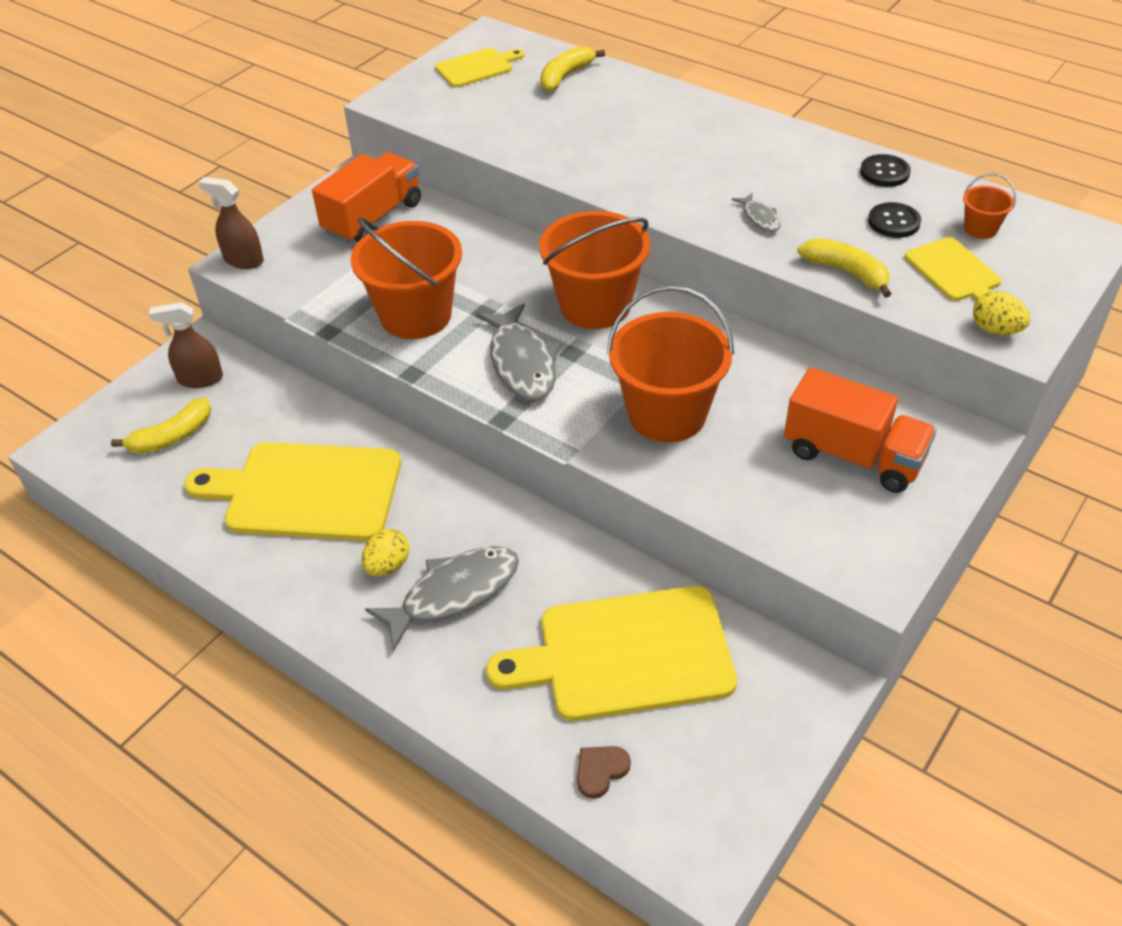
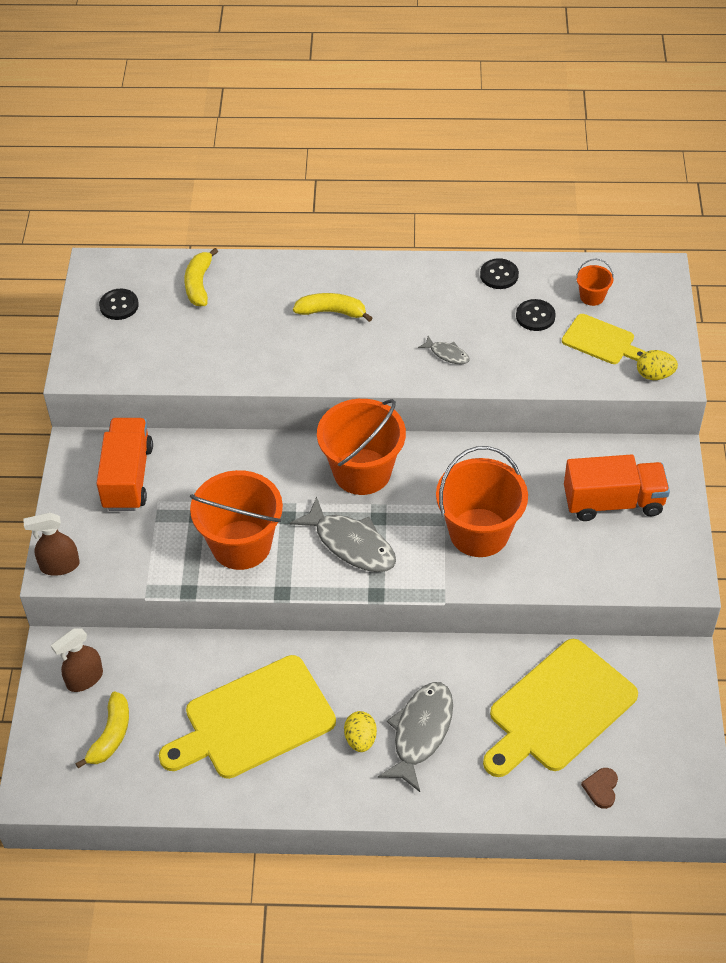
camera: 35 degrees left, 5 degrees up
yellow cutting board [435,48,525,88] -> black button [99,289,139,320]
yellow banana [798,238,891,298] -> yellow banana moved to [293,293,372,322]

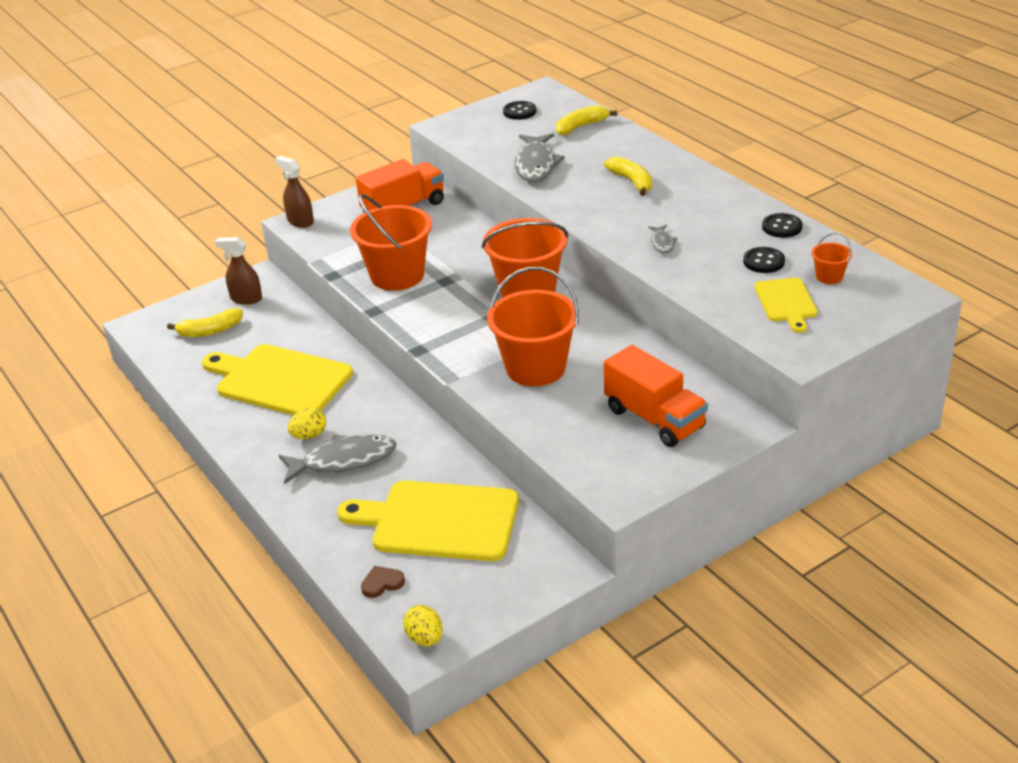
camera: 55 degrees right, 15 degrees down
grey fish [290,497,396,572] -> grey fish moved to [514,133,565,182]
yellow egg [637,350,678,380] -> yellow egg moved to [403,605,443,646]

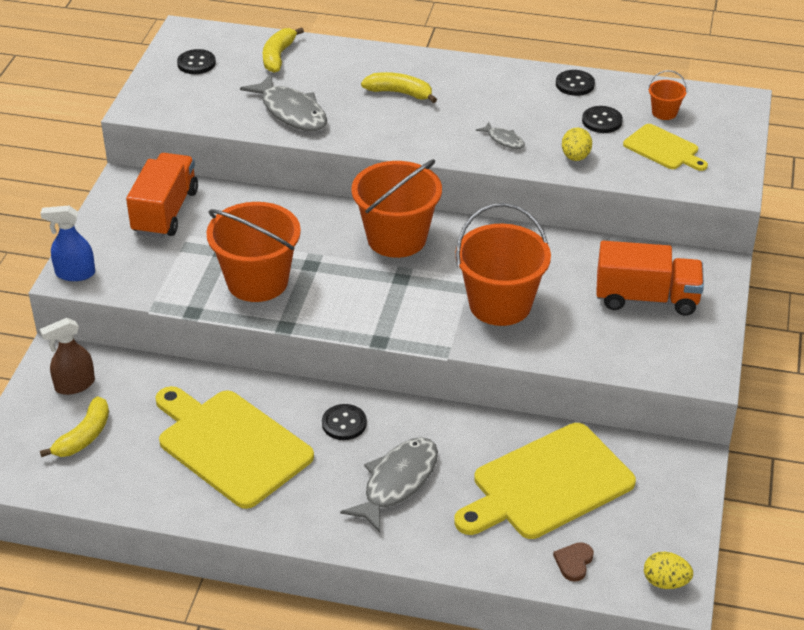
camera: 45 degrees left, 5 degrees up
yellow cutting board [202,344,353,415] -> yellow cutting board turned 60 degrees clockwise [155,386,314,509]
brown spray bottle [275,156,314,228] -> blue spray bottle [40,206,95,281]
yellow egg [288,407,326,439] -> yellow egg moved to [562,128,592,161]
none -> black button [322,404,367,440]

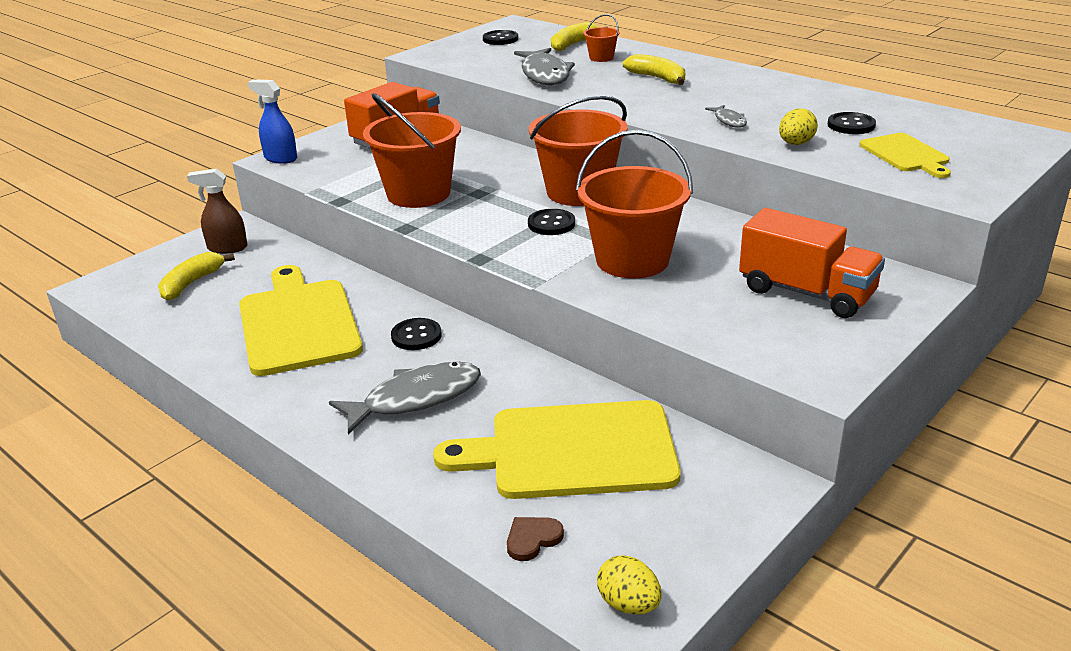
camera: 30 degrees right, 10 degrees down
yellow banana [40,396,109,457] -> yellow banana turned 150 degrees clockwise [158,252,235,301]
black button [556,70,595,96] -> black button moved to [528,209,575,235]
orange bucket [648,70,687,120] -> orange bucket moved to [583,14,620,62]

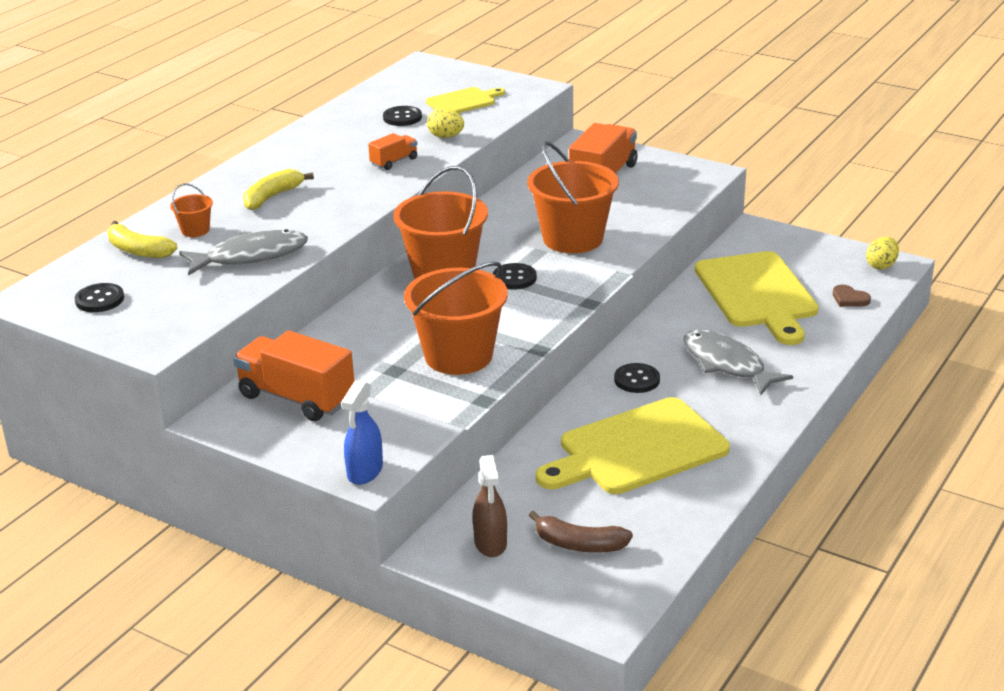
camera: 100 degrees left, 0 degrees up
yellow banana [158,252,235,301] -> brown banana [529,511,633,553]
grey fish [705,105,747,128] -> orange truck [368,133,417,170]

